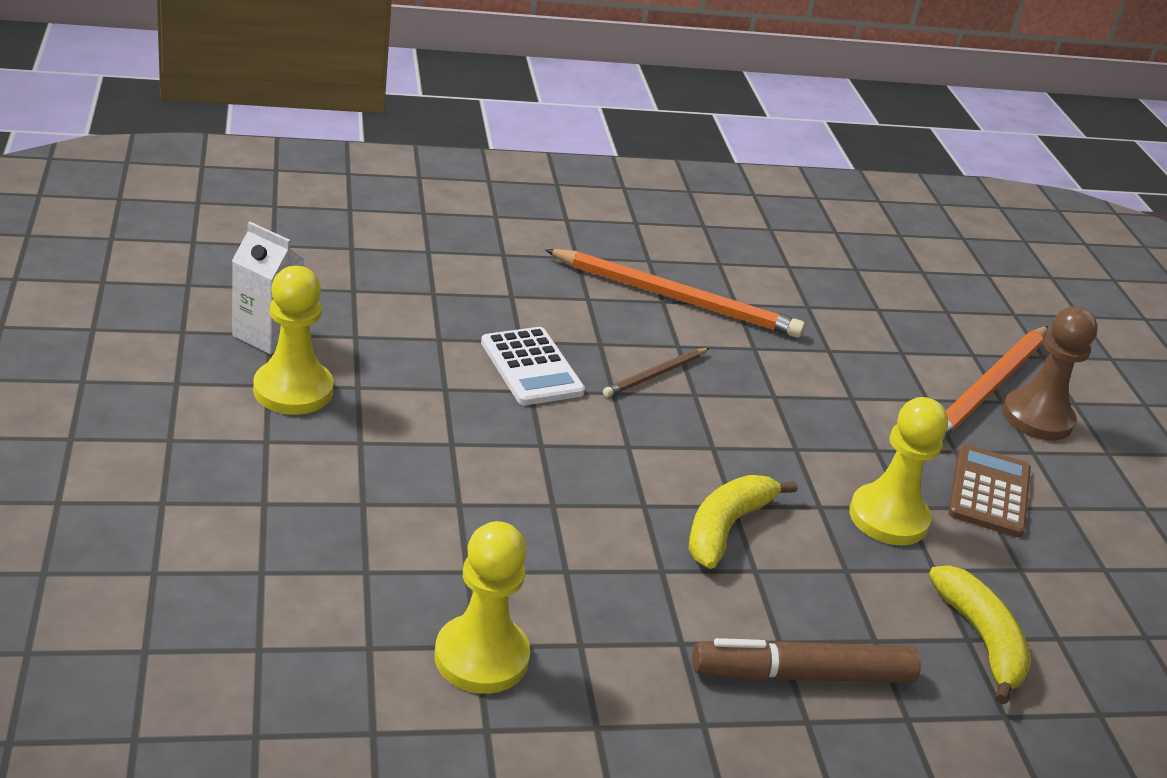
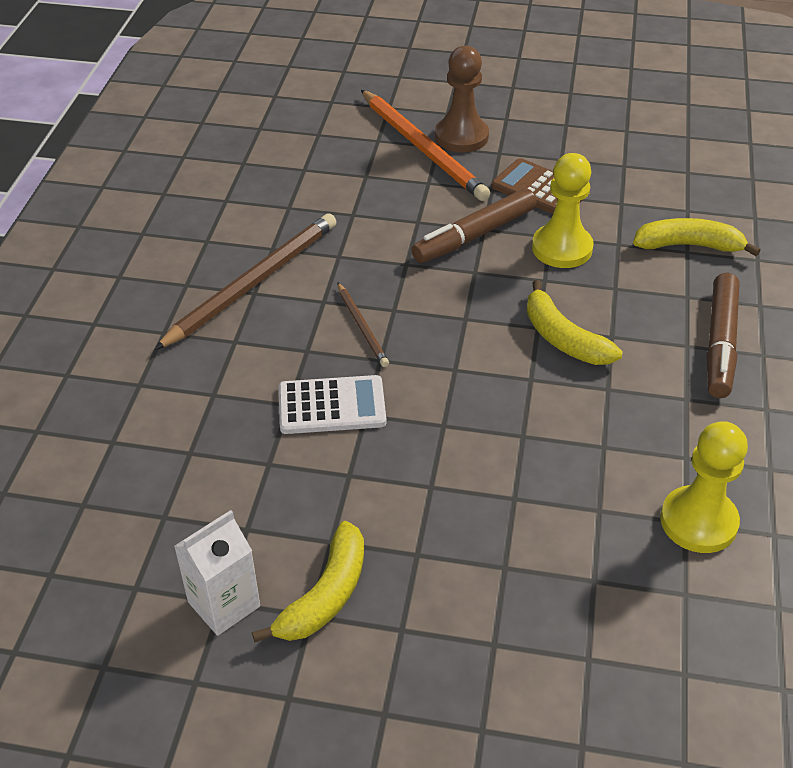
camera: 65 degrees left, 10 degrees up
yellow pawn [253,266,333,415] -> yellow banana [252,521,364,642]
orange pencil [544,249,805,338] -> brown pencil [154,213,336,350]
none -> brown marker [411,188,537,263]

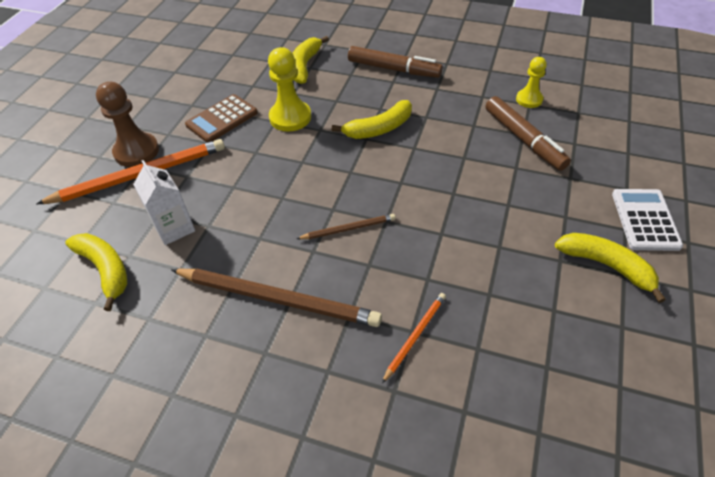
camera: 80 degrees left, 5 degrees up
brown pencil [154,213,336,350] -> brown pencil turned 150 degrees clockwise [171,269,382,327]
white carton [174,510,260,636] -> white carton moved to [133,160,195,245]
white calculator [279,375,386,434] -> white calculator moved to [612,189,683,251]
brown marker [411,188,537,263] -> brown marker moved to [485,96,571,171]
yellow pawn [660,421,748,553] -> yellow pawn [516,57,547,108], size x0.63
none -> yellow banana [65,233,127,311]
none -> orange pencil [382,293,446,383]

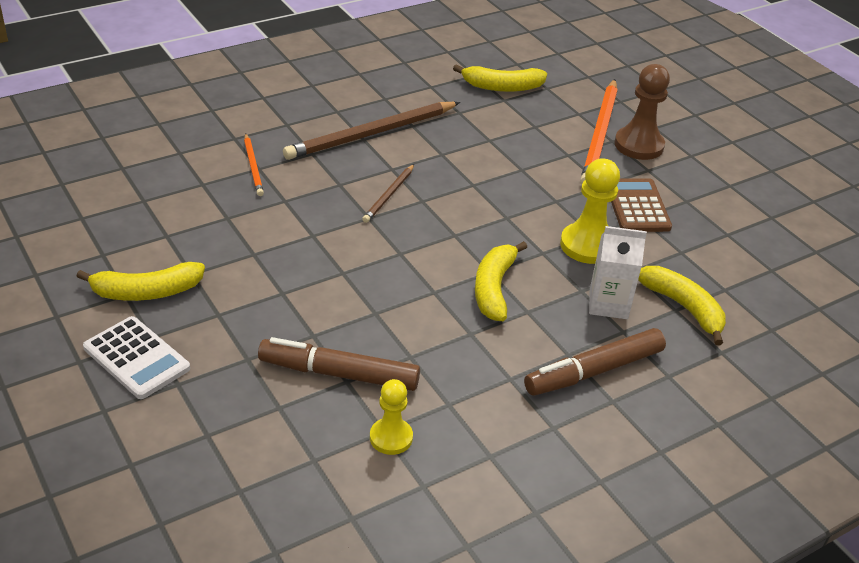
camera: 125 degrees right, 10 degrees down
white carton [133,160,195,245] -> white carton moved to [589,226,647,319]

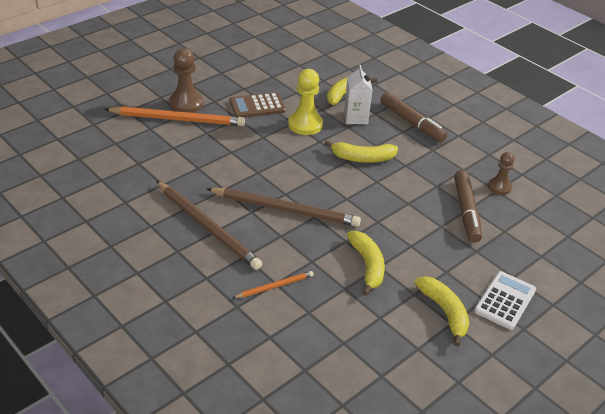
camera: 100 degrees left, 0 degrees up
brown pencil [362,164,414,223] -> brown pencil [206,188,361,227], size x2.01
yellow pawn [370,379,413,455] -> brown pawn [488,152,515,195]
yellow banana [453,64,547,92] -> yellow banana moved to [347,231,385,295]

